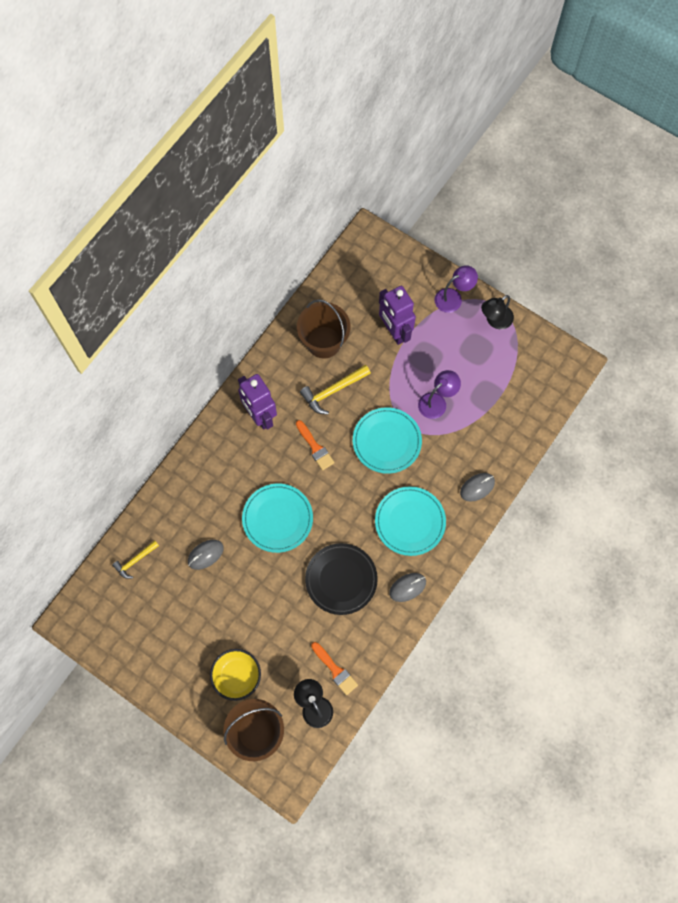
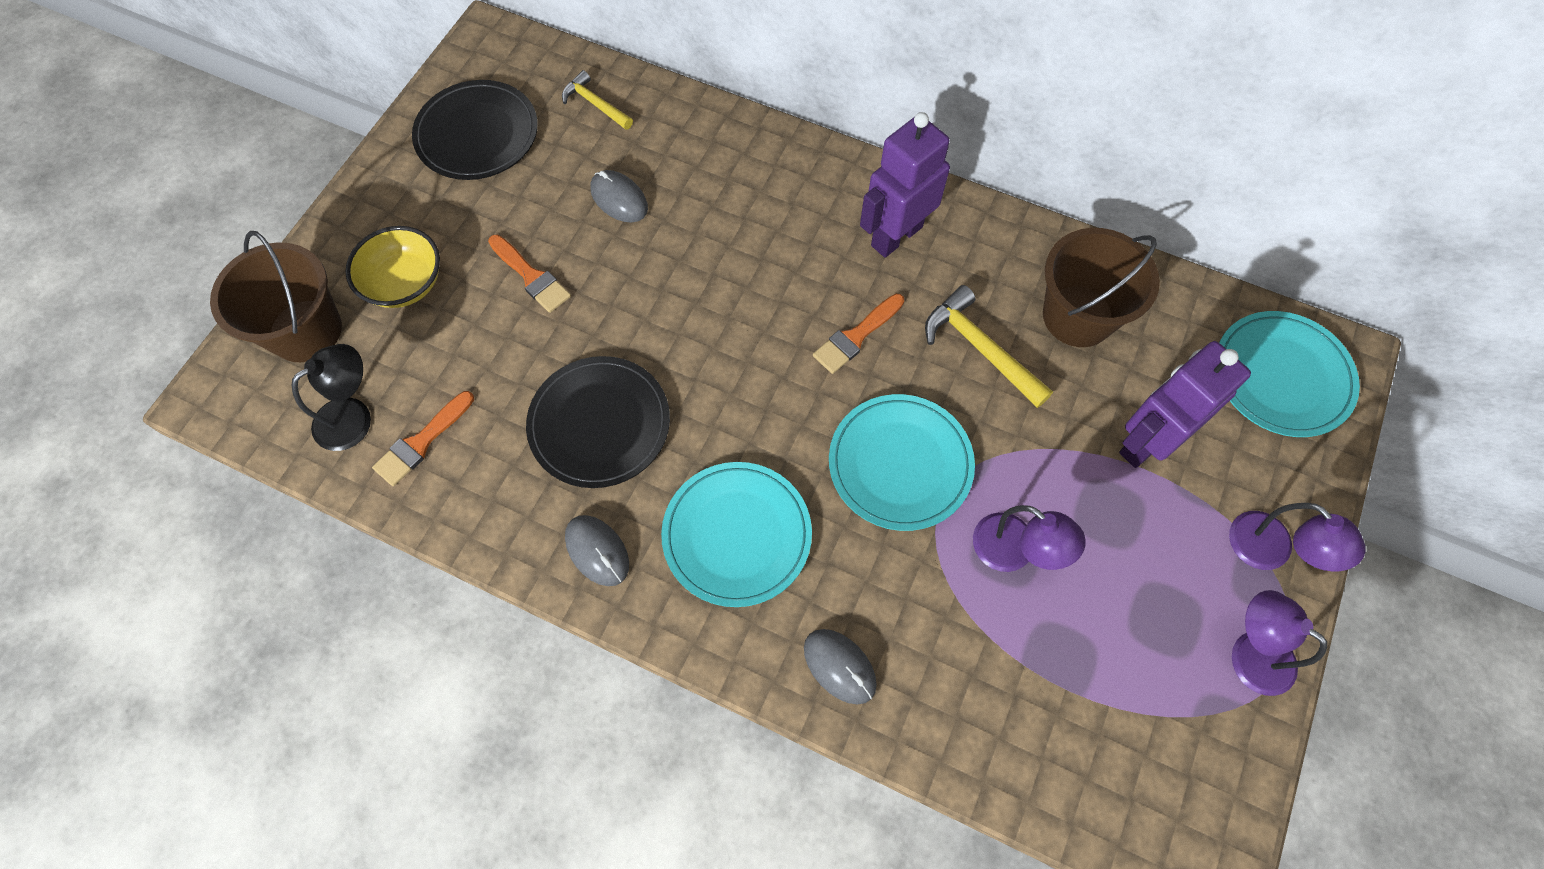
camera: 80 degrees right, 5 degrees down
turquoise plate [242,483,313,553] -> turquoise plate moved to [1219,311,1360,437]
black lamp [481,295,514,329] -> purple lamp [1232,590,1327,696]
none -> black plate [412,80,538,180]
none -> orange brush [488,235,571,313]

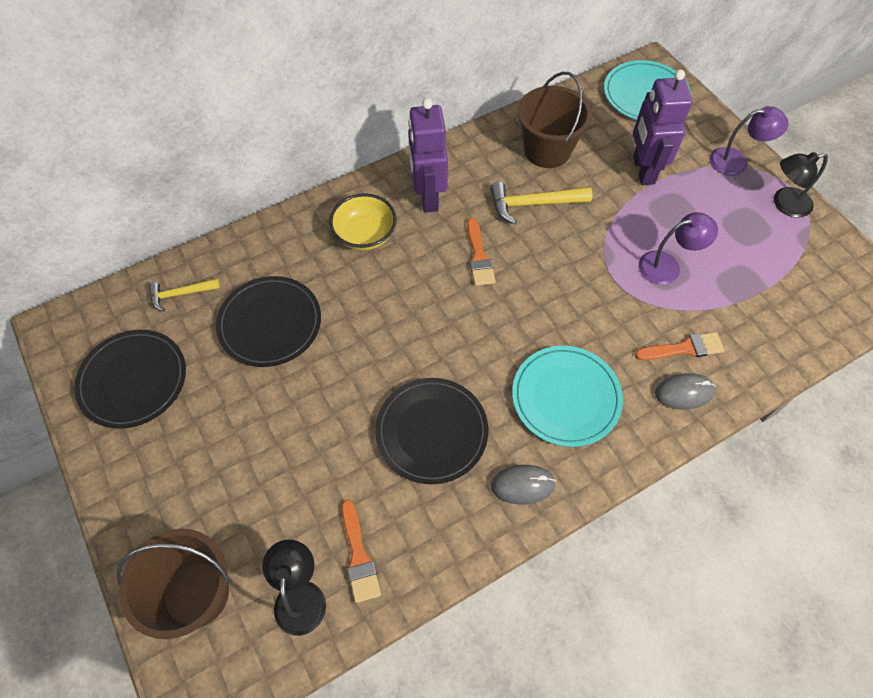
camera: 55 degrees left, 5 degrees down
yellow bowl [345,226,440,308] -> yellow bowl moved to [329,193,397,251]
orange brush [488,235,571,313] -> orange brush moved to [635,332,724,360]
grey mouse [590,170,648,222] -> black plate [216,276,321,367]
turquoise plate [829,394,975,531] -> none
purple lamp [1232,590,1327,696] -> black lamp [774,152,828,218]

